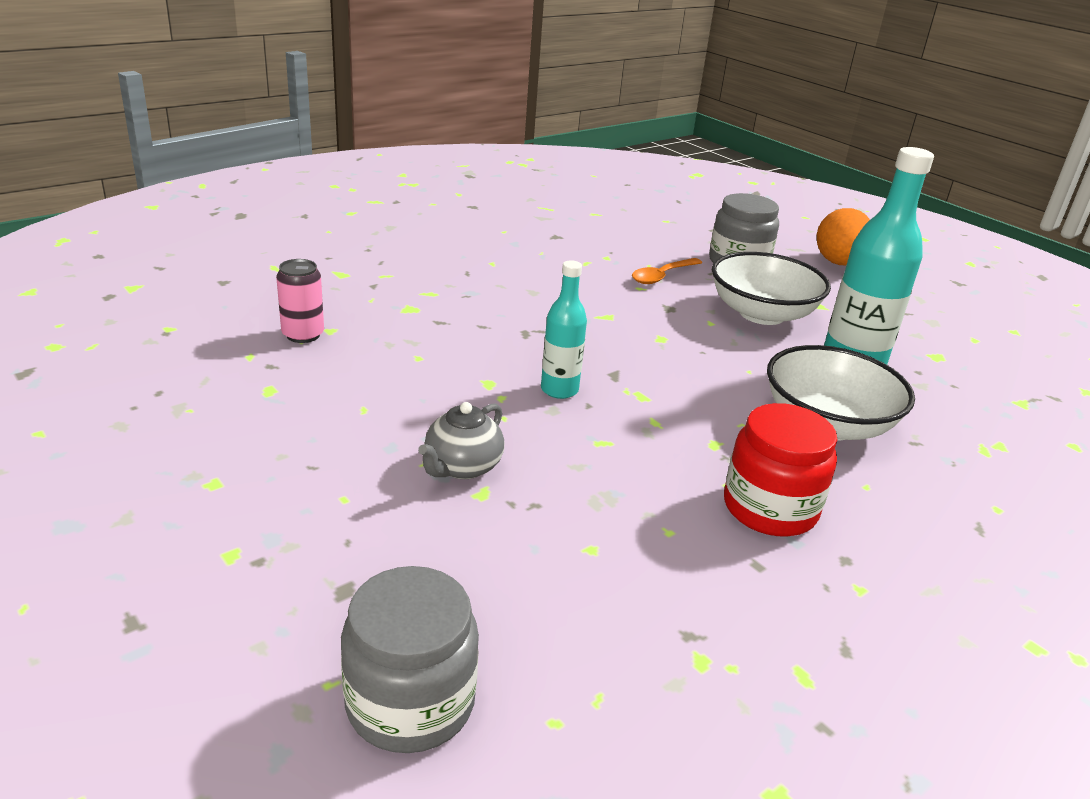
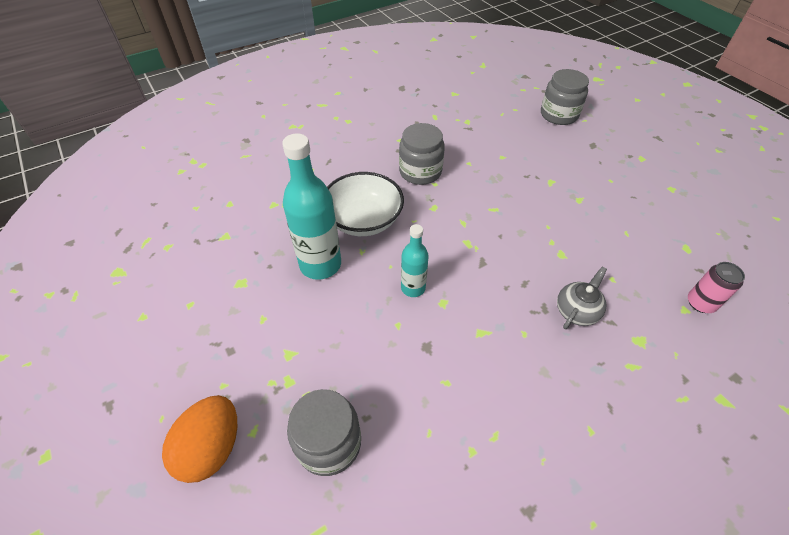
camera: 170 degrees left, 20 degrees up
grey teapot [418,402,504,479] -> grey teapot moved to [557,267,607,329]
turquoise bottle [541,260,587,399] -> turquoise bottle moved to [401,224,429,297]
orange spoon [632,258,702,284] -> none
white bowl [712,252,831,325] -> none
red jar [724,403,837,537] -> grey jar [399,123,445,185]

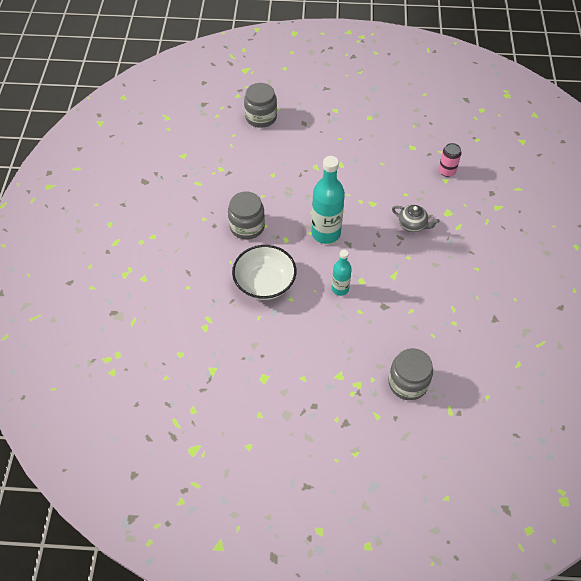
camera: 55 degrees left, 5 degrees up
orange egg [162,395,237,483] -> none
turquoise bottle [282,133,341,280] -> turquoise bottle moved to [311,156,345,244]
grey teapot [557,267,607,329] -> grey teapot turned 135 degrees clockwise [392,205,440,232]

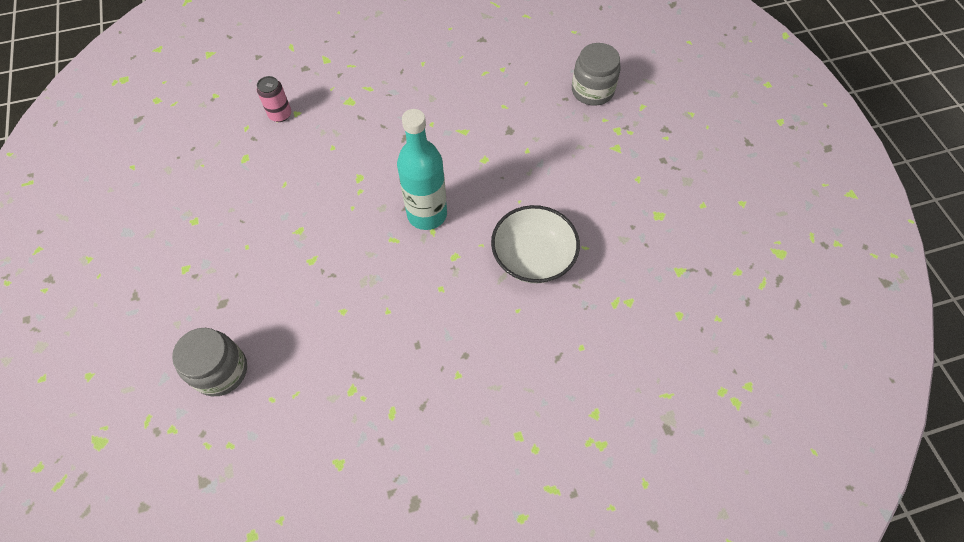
camera: 110 degrees left, 5 degrees up
grey jar [228,191,265,239] -> none
turquoise bottle [332,250,352,296] -> none
grey teapot [392,205,440,232] -> none

